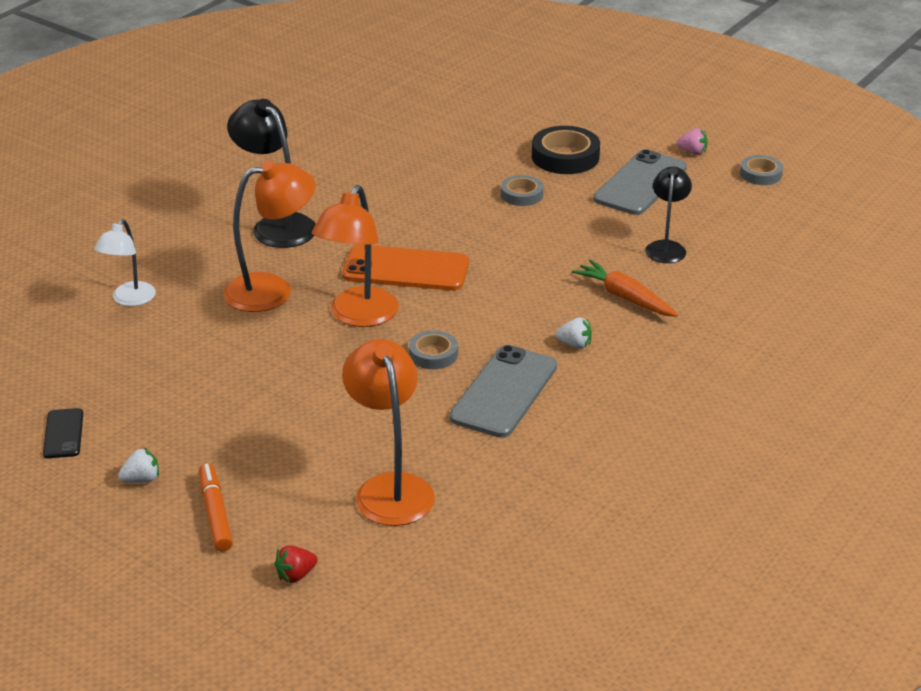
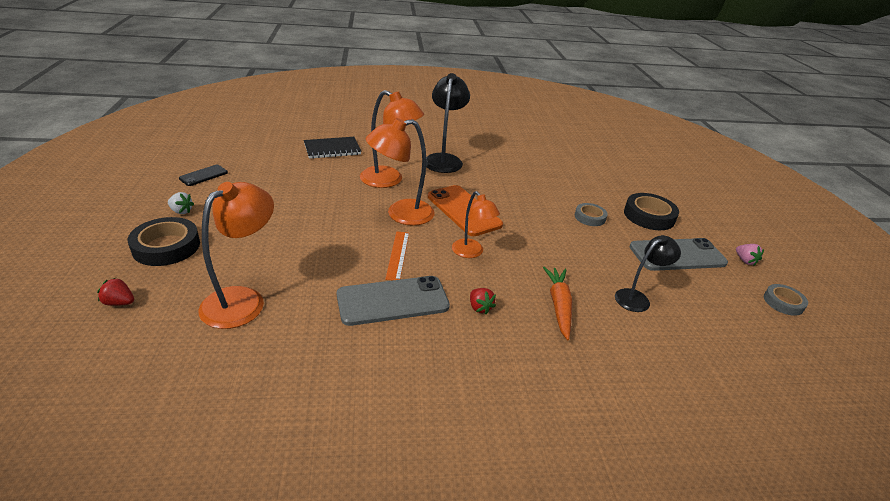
camera: 45 degrees right, 0 degrees up
white lamp [94,219,156,306] -> black notebook [304,137,361,159]
orange marker [199,463,233,551] -> black tape [128,217,200,266]
grey tape [409,330,458,369] -> orange ruler [385,231,409,280]
white strawberry [555,317,592,349] -> red strawberry [470,288,496,314]
none -> orange lamp [452,191,500,258]

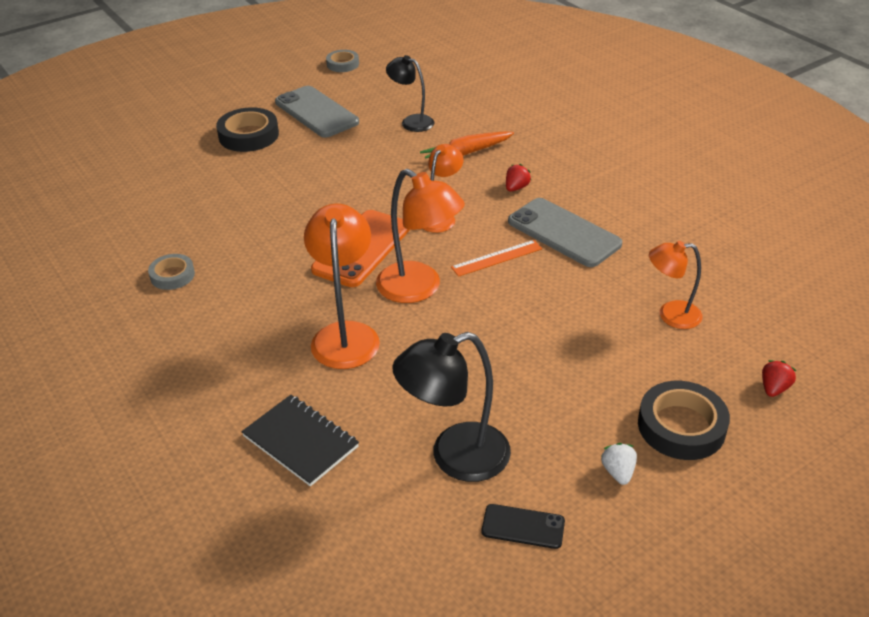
camera: 115 degrees left, 5 degrees up
red strawberry [97,278,134,306] -> red strawberry turned 135 degrees counterclockwise [762,360,797,397]
orange lamp [198,182,274,329] -> orange lamp [649,241,703,329], size x0.63
black lamp [426,73,470,173] -> black lamp moved to [392,332,511,482]
grey tape [575,203,608,226] -> grey tape moved to [148,254,195,290]
pink strawberry [736,244,764,265] -> none

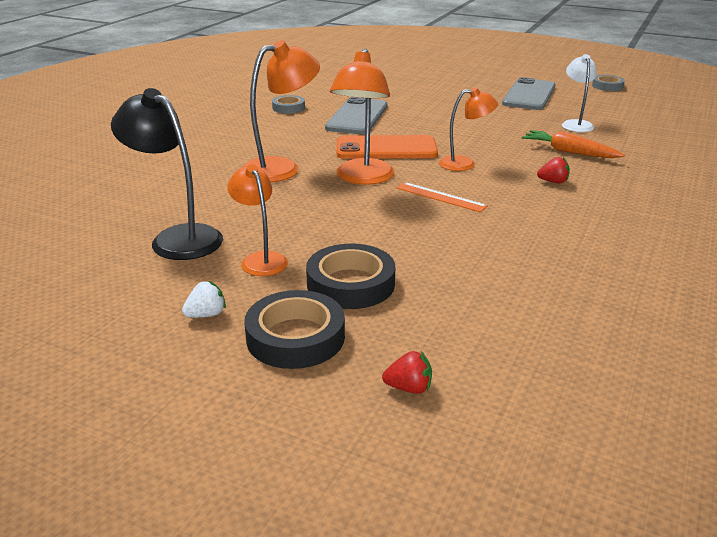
camera: 60 degrees right, 10 degrees down
black tape [216,107,279,152] -> black tape moved to [306,244,395,309]
black notebook [241,395,359,486] -> none
black lamp [386,55,434,132] -> white lamp [562,54,597,132]
black phone [482,504,565,549] -> none
grey phone [508,198,622,267] -> grey phone moved to [325,97,387,134]
orange lamp [649,241,703,329] -> orange lamp moved to [228,164,288,276]

